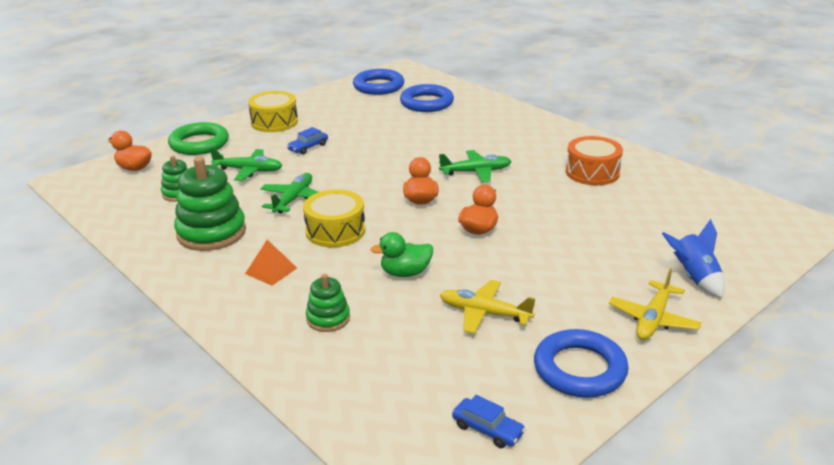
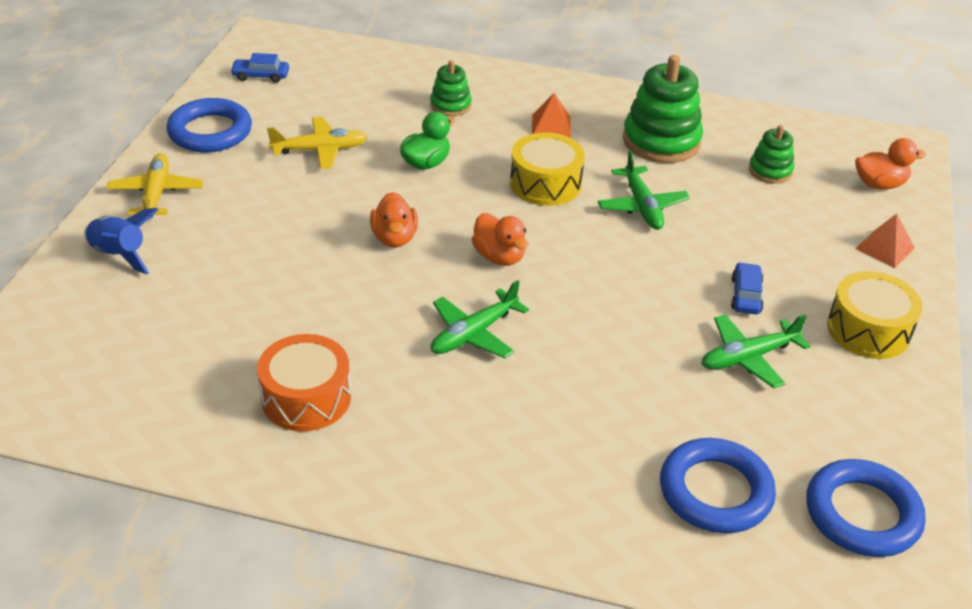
camera: 145 degrees right, 10 degrees up
green ring [168,122,229,155] -> orange pyramid [855,214,915,268]
green plane [210,148,283,181] -> green plane moved to [701,314,810,388]

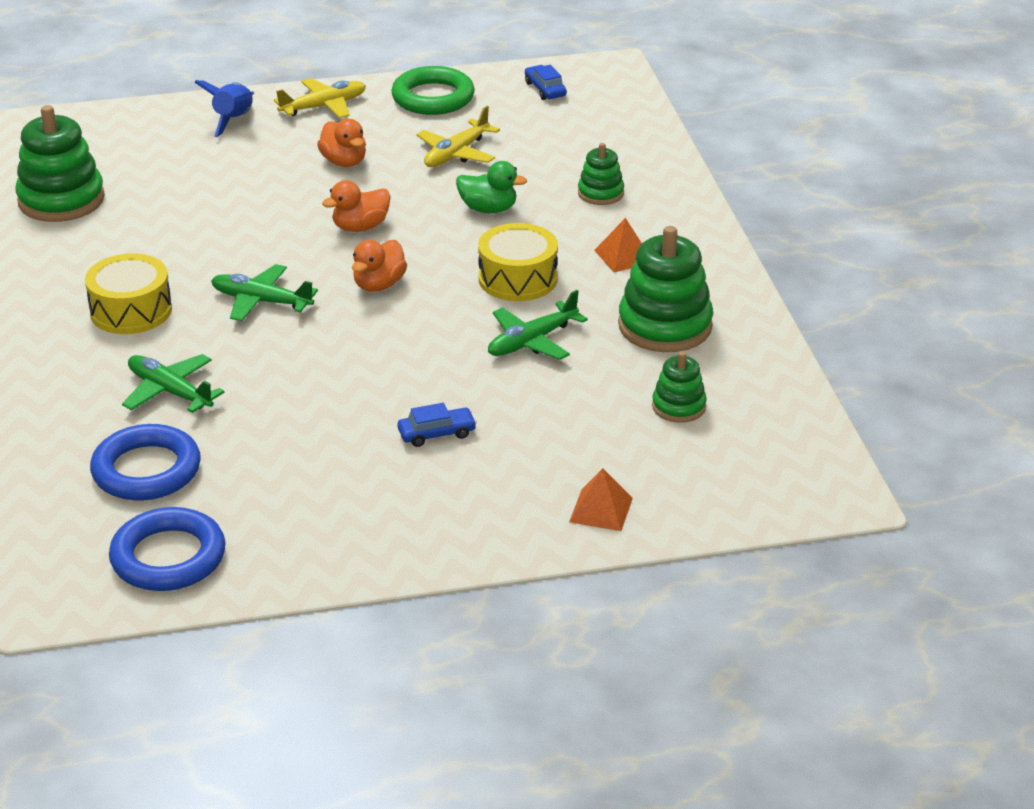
camera: 65 degrees right, 5 degrees down
blue ring [167,98,252,152] -> green ring [391,66,475,115]
orange drum [257,334,351,431] -> none
yellow plane [267,117,368,169] -> yellow plane turned 75 degrees clockwise [416,106,500,167]
green plane [701,314,810,388] -> green plane moved to [122,354,225,413]
yellow drum [827,271,923,359] -> yellow drum moved to [85,254,172,334]
orange duck [855,138,926,189] -> orange duck moved to [317,119,366,167]
none -> green stacking toy [15,105,105,222]

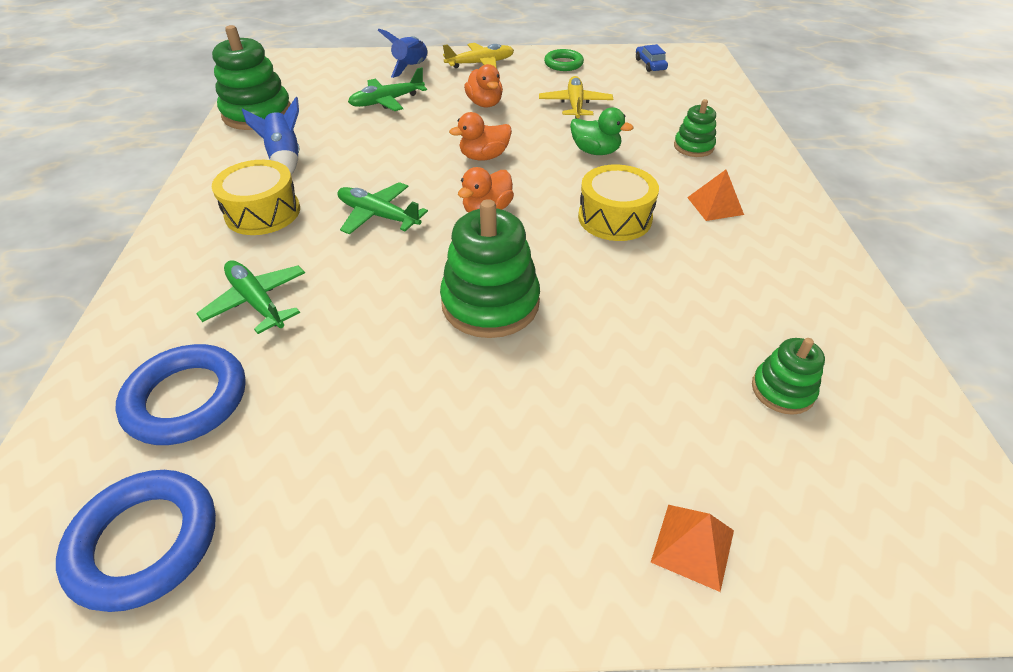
camera: 10 degrees right, 10 degrees up
green ring [391,66,475,115] -> green ring [544,49,584,71], size x0.62
blue car [397,403,477,447] -> none
yellow plane [416,106,500,167] -> yellow plane turned 135 degrees clockwise [539,76,613,119]
green plane [488,290,588,360] -> green plane moved to [348,67,427,111]
green stacking toy [618,226,713,352] -> green stacking toy moved to [440,199,540,338]
none -> blue rocket [242,97,299,174]

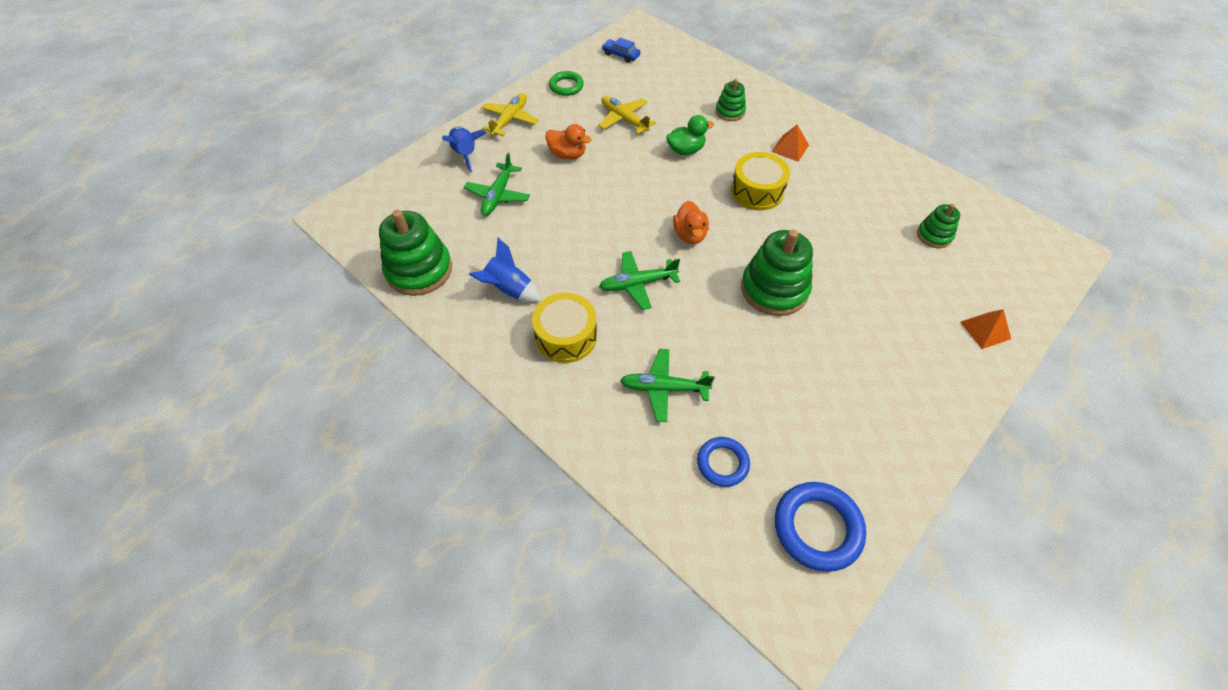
camera: 45 degrees left, 10 degrees up
blue ring [115,344,246,445] -> blue ring [697,437,750,487], size x0.62
orange duck [449,112,512,161] -> none

